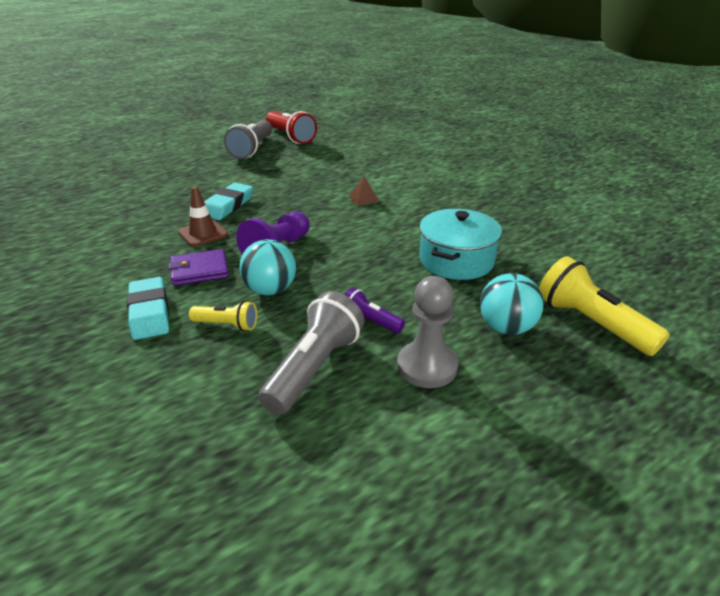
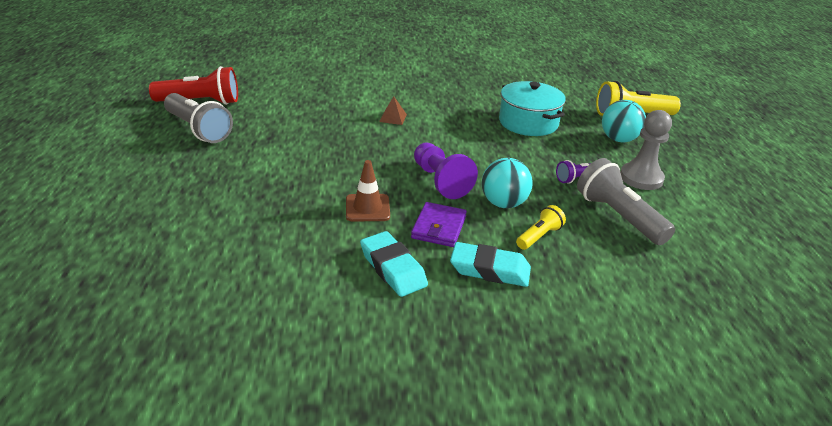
camera: 60 degrees left, 0 degrees up
turquoise eraser [204,183,253,220] -> turquoise eraser moved to [360,231,428,297]

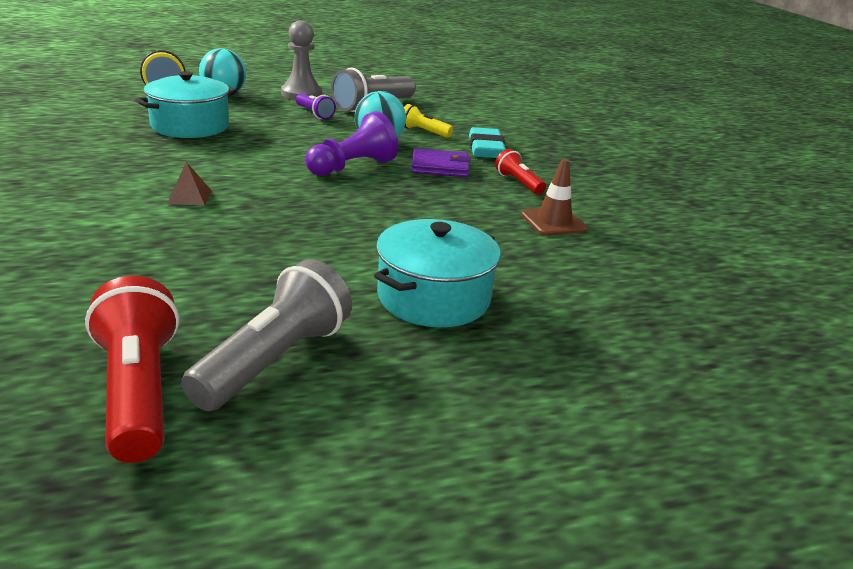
camera: 105 degrees left, 5 degrees down
brown traffic cone [346,160,390,222] -> brown traffic cone moved to [521,158,588,236]
turquoise eraser [360,231,428,297] -> red flashlight [495,149,546,195]
none -> turquoise pot [374,219,501,327]

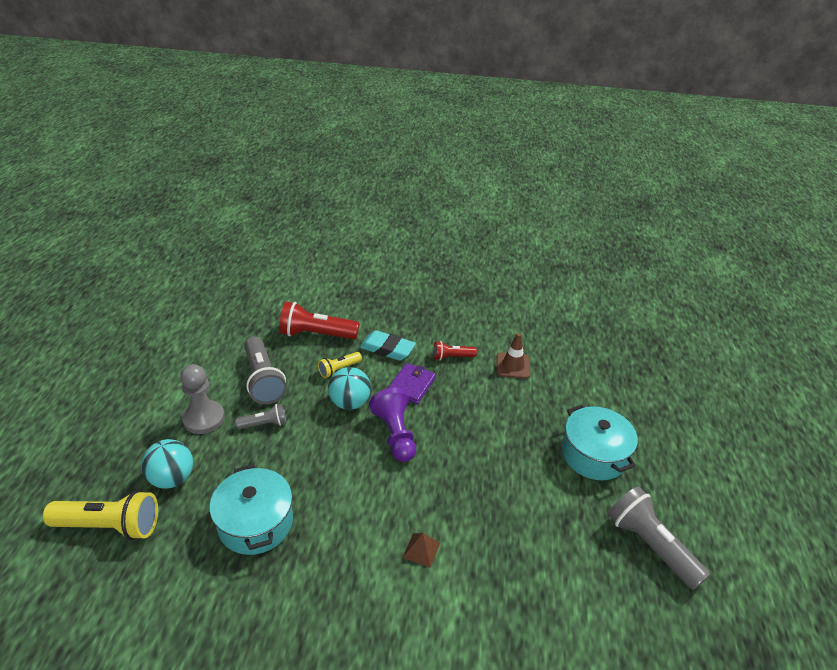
camera: 65 degrees left, 10 degrees up
red flashlight [85,276,179,463] -> red flashlight moved to [279,302,359,339]
purple flashlight [296,93,336,119] -> grey flashlight [235,404,286,429]

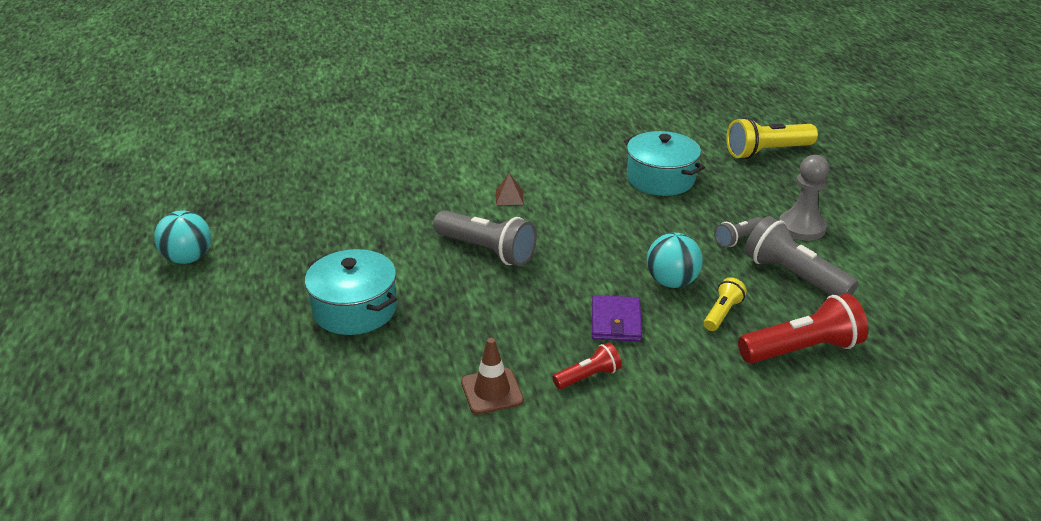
camera: 160 degrees right, 5 degrees down
turquoise ball [141,439,193,489] -> turquoise ball moved to [154,210,211,264]
turquoise eraser [360,330,416,361] -> none
purple pawn [369,388,416,462] -> none
grey flashlight [608,486,710,590] -> grey flashlight moved to [433,210,537,266]

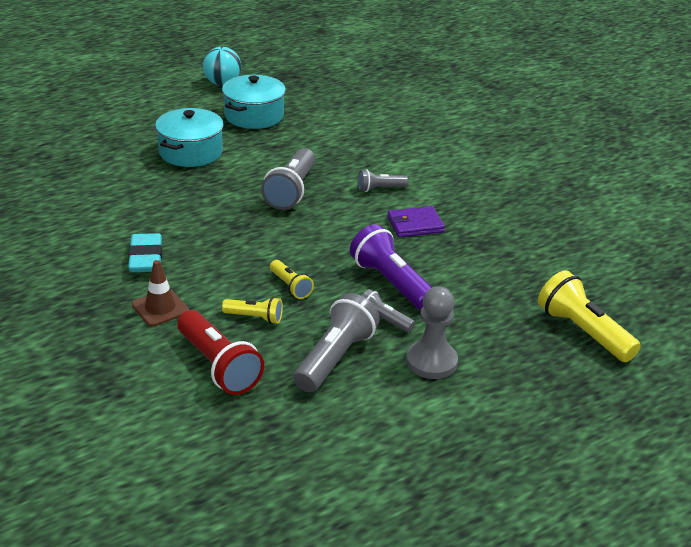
camera: 70 degrees right, 0 degrees up
brown traffic cone [461,338,524,414] -> brown traffic cone moved to [132,260,189,326]
brown pyramid [496,173,524,205] -> grey flashlight [358,169,408,192]
red flashlight [552,342,622,389] -> turquoise eraser [128,233,162,272]
purple wallet [592,295,642,342] -> purple wallet moved to [387,206,445,237]
turquoise pot [624,131,705,196] -> turquoise pot moved to [222,75,286,129]
turquoise ball [647,233,703,288] -> yellow flashlight [270,260,314,299]
none -> purple flashlight [350,224,432,310]

